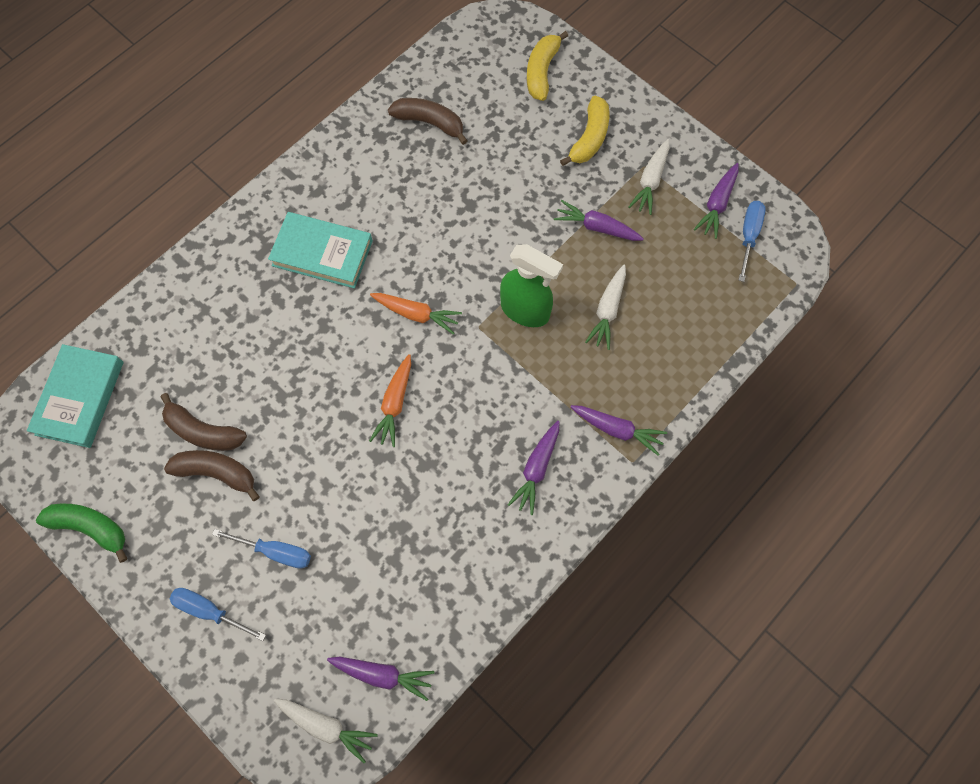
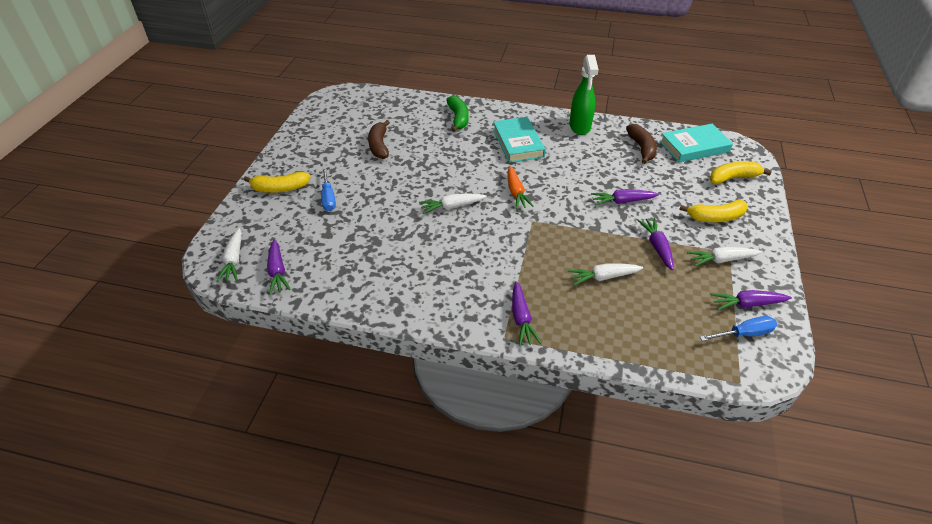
camera: 60 degrees right, 25 degrees down
turquoise book [27,344,123,448] -> turquoise book moved to [660,124,733,163]
green banana [36,504,127,563] -> green banana moved to [446,96,469,132]
brown banana [164,450,260,501] -> none
blue screwdriver [170,588,266,641] -> yellow banana [243,172,310,193]
orange carrot [369,354,411,447] -> white carrot [419,193,487,214]
green spray bottle [500,244,563,327] -> green spray bottle moved to [569,55,599,135]
purple carrot [507,421,560,515] -> purple carrot moved to [591,189,659,205]

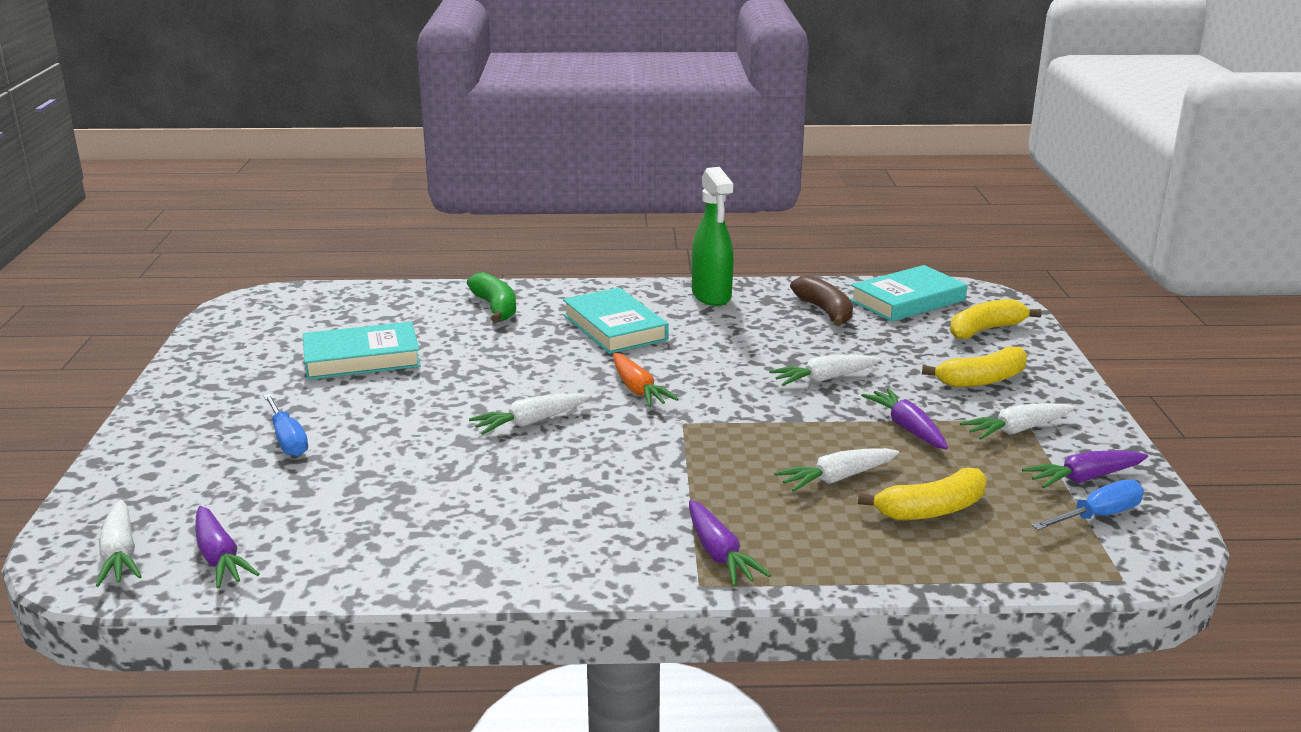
camera: 15 degrees left, 20 degrees down
yellow banana [243,172,310,193] -> yellow banana moved to [858,468,987,520]
brown banana [368,120,390,159] -> turquoise book [303,322,421,380]
purple carrot [591,189,659,205] -> white carrot [769,355,881,386]

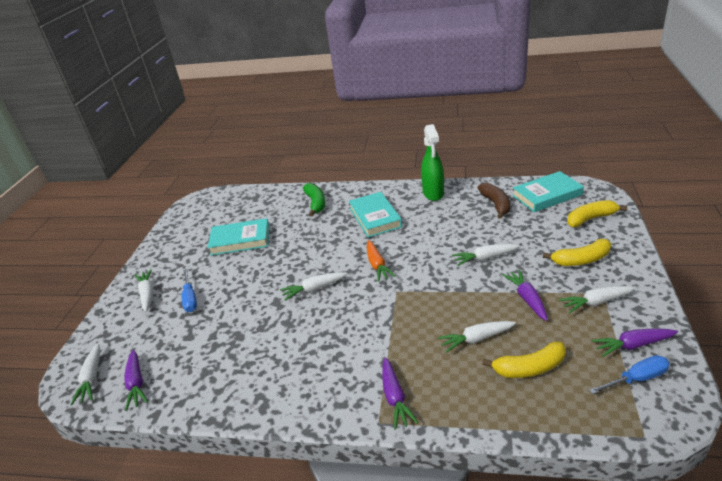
camera: 15 degrees right, 10 degrees up
none -> white carrot [135,269,153,312]

